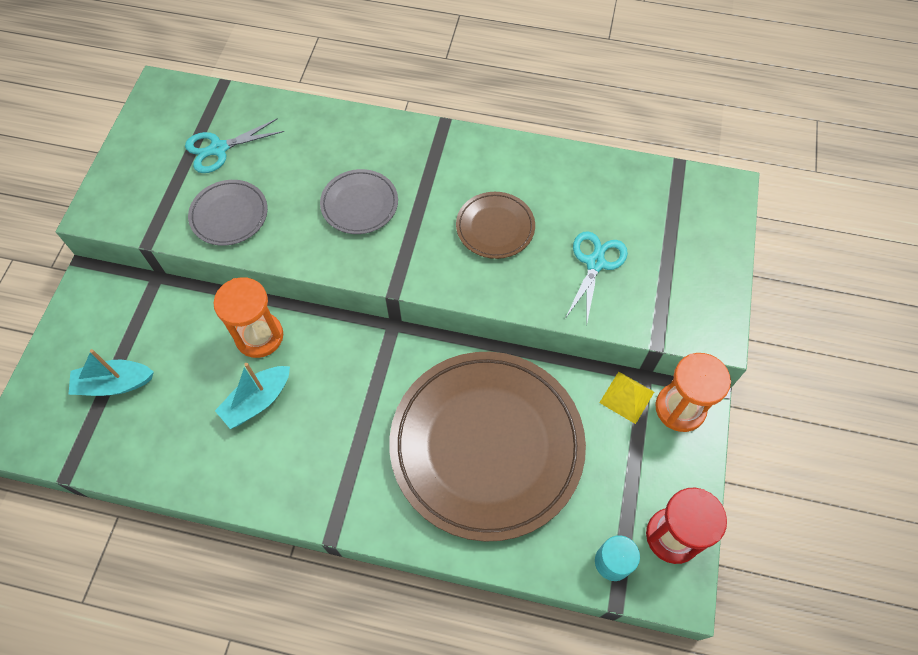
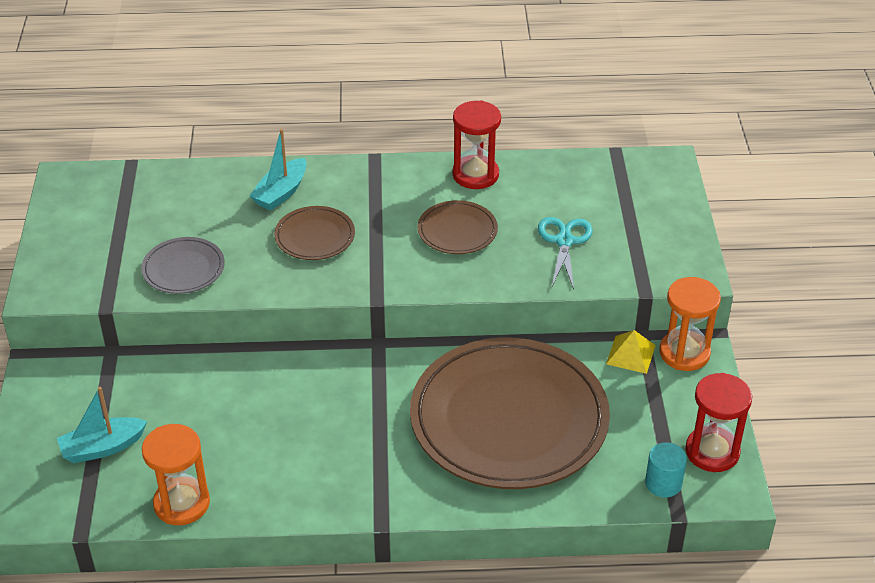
camera: 15 degrees left, 20 degrees down
turquoise scissors [185,118,284,173] -> none
orange hourglass [214,277,283,358] -> orange hourglass moved to [142,424,210,525]
turquoise boat [215,363,290,429] -> turquoise boat moved to [249,129,307,211]
grey plate [320,169,398,234] -> brown plate [274,206,355,260]
none -> red hourglass [452,100,501,189]

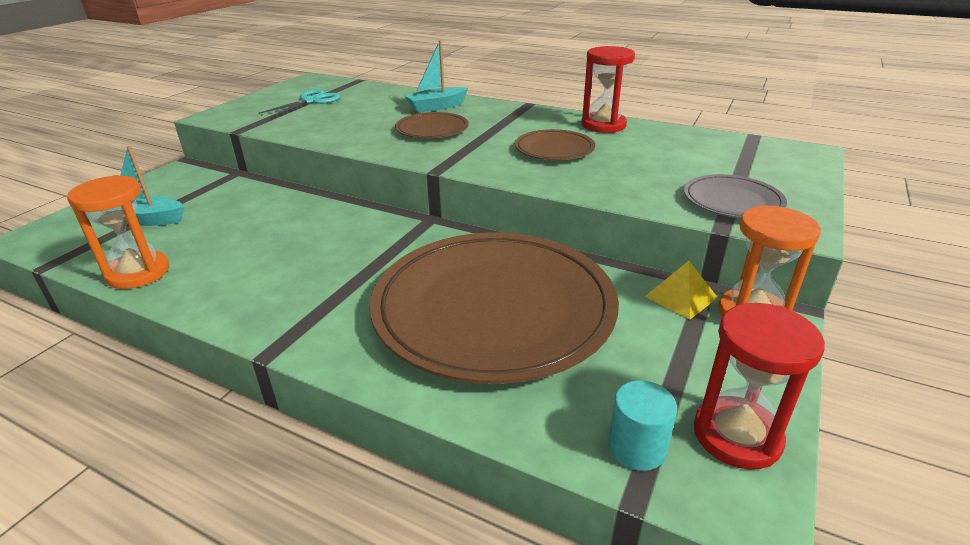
camera: 30 degrees right, 10 degrees down
grey plate [141,237,225,294] -> grey plate moved to [684,174,787,218]
turquoise scissors [538,217,593,290] -> turquoise scissors moved to [259,89,340,118]

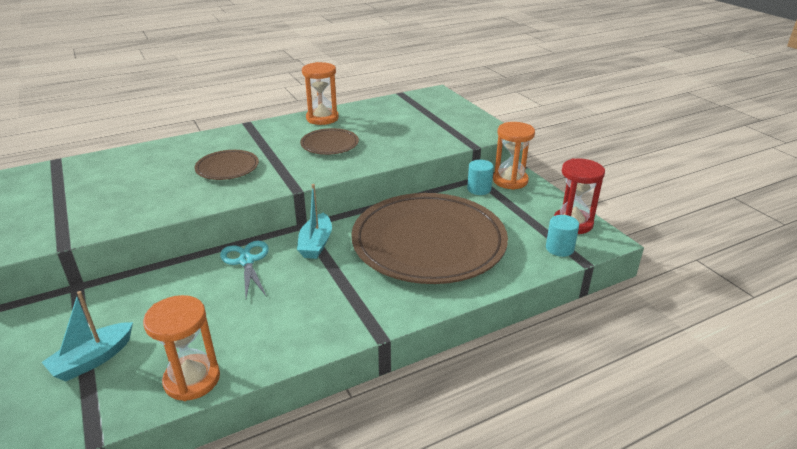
camera: 55 degrees left, 0 degrees up
turquoise scissors [259,89,340,118] -> turquoise scissors moved to [220,241,269,298]
turquoise boat [404,40,468,113] -> turquoise boat moved to [297,184,332,259]
red hourglass [582,46,635,133] -> orange hourglass [302,62,339,125]
yellow pyramid [645,261,718,320] -> turquoise cylinder [467,160,494,195]
grey plate [684,174,787,218] -> none

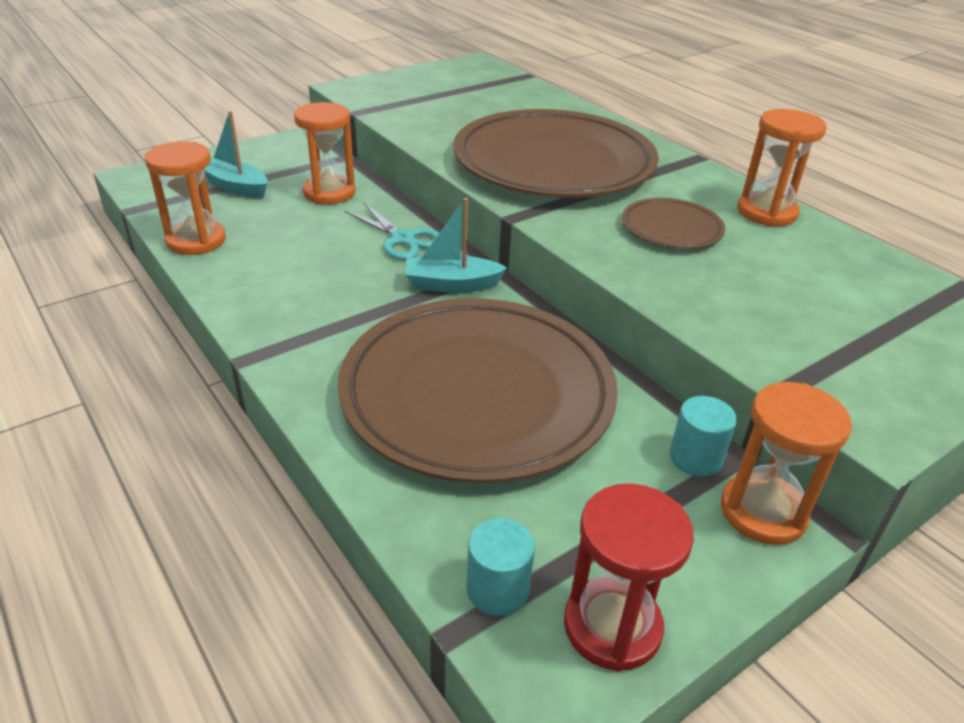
camera: 80 degrees right, 5 degrees up
brown plate [194,150,259,180] -> brown plate [453,109,659,198], size x2.27
turquoise scissors [220,241,269,298] -> turquoise scissors turned 75 degrees clockwise [345,202,439,260]
none -> orange hourglass [294,102,356,205]

